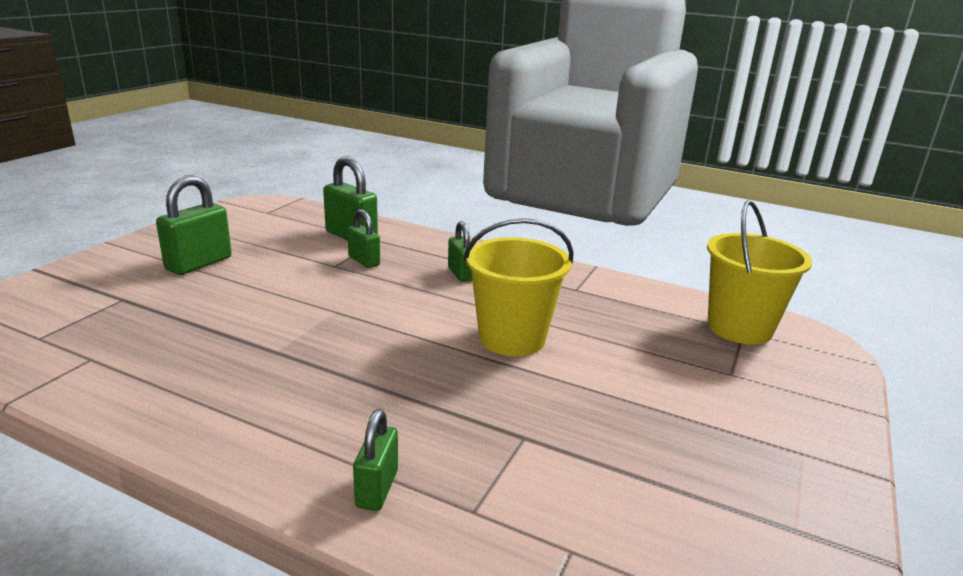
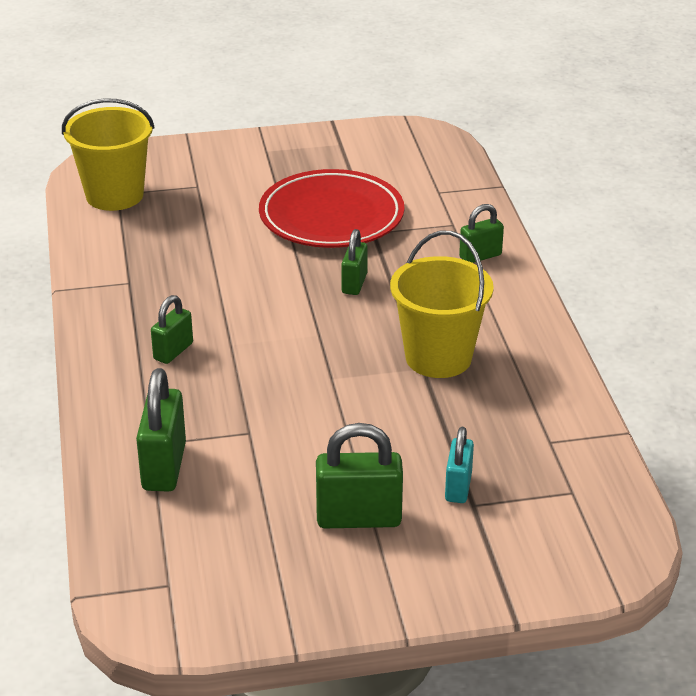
camera: 125 degrees left, 10 degrees up
green padlock [347,209,380,268] -> green padlock moved to [341,229,368,295]
yellow bucket [464,218,574,356] -> yellow bucket moved to [390,231,494,378]
none -> red plate [259,169,404,248]
none -> turquoise padlock [445,427,474,503]

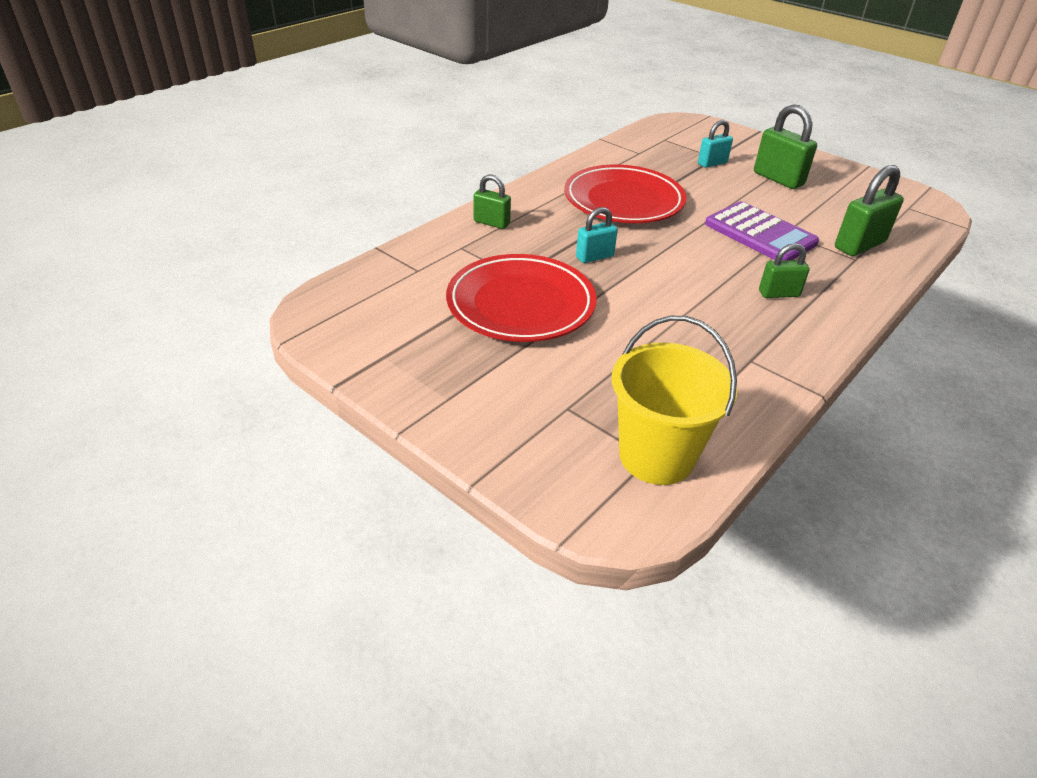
camera: 130 degrees left, 5 degrees up
green padlock [341,229,368,295] -> turquoise padlock [576,207,618,263]
yellow bucket [390,231,494,378] -> red plate [564,165,686,223]
none -> purple calculator [705,201,819,260]

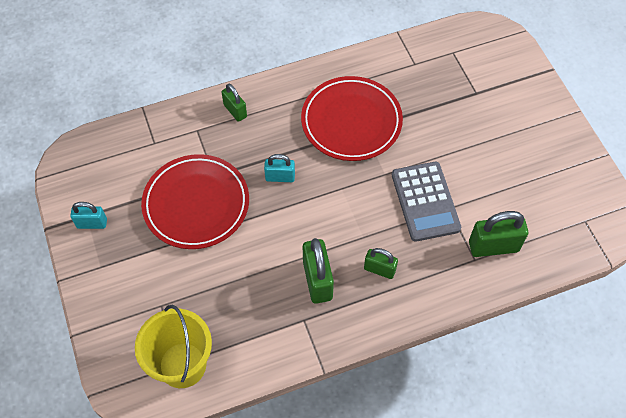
camera: 30 degrees right, 20 degrees up
turquoise padlock [698,120,733,168] -> turquoise padlock moved to [70,202,107,229]
purple calculator [705,201,819,260] -> grey calculator [392,162,461,242]
green padlock [754,104,817,189] -> green padlock moved to [303,238,334,304]

